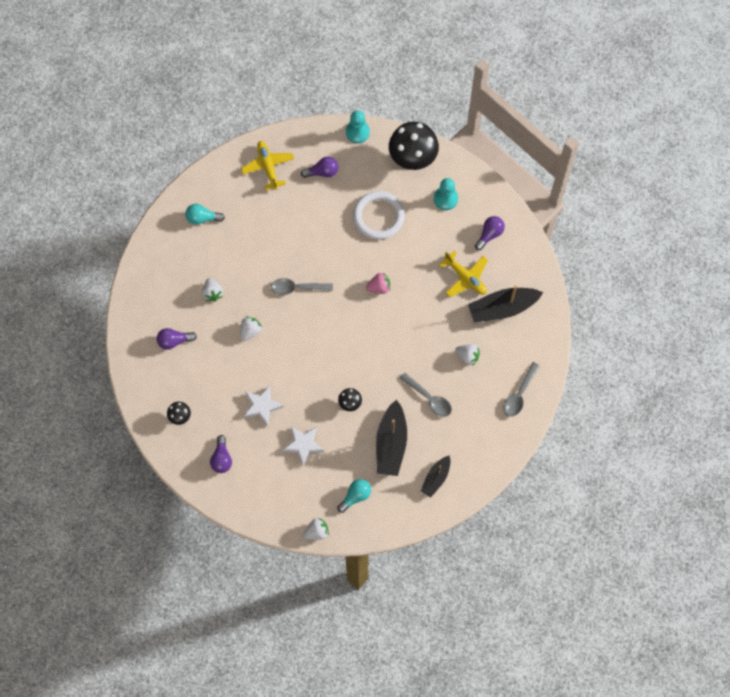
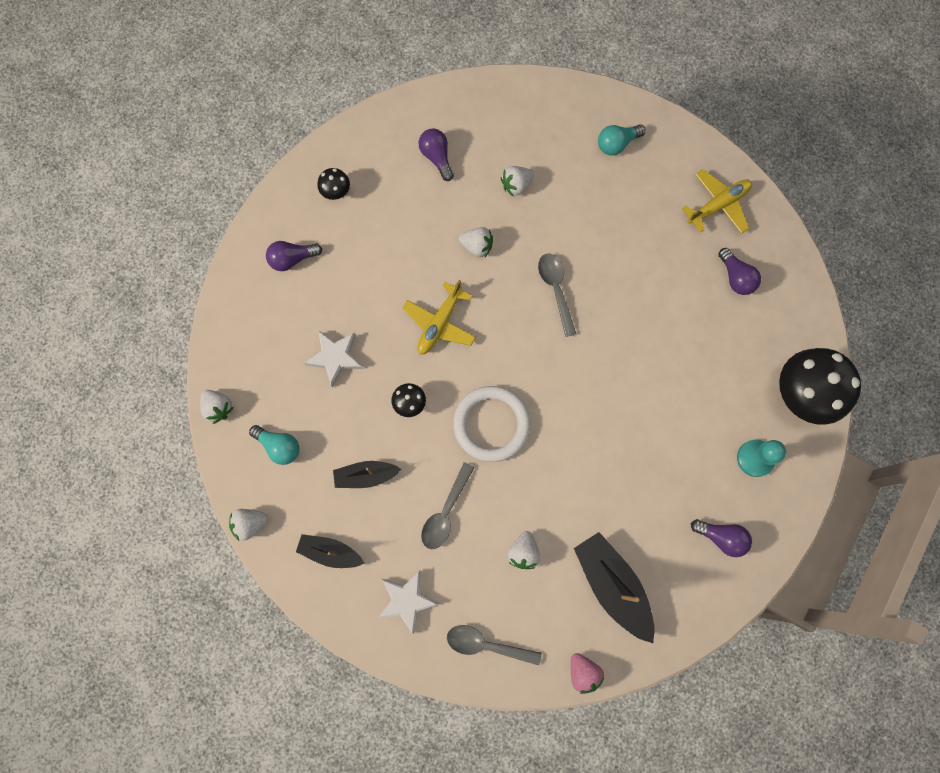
camera: 75 degrees right, 5 degrees up
turquoise light bulb [185,204,225,225] -> turquoise light bulb turned 105 degrees counterclockwise [598,124,646,155]
white star [244,385,284,426] -> white star moved to [378,570,439,634]
turquoise pawn [346,111,370,143] -> none
white ring [353,191,405,240] -> white ring moved to [453,386,530,462]
pink strawberry [366,273,390,294] -> pink strawberry moved to [571,653,604,694]
black boat [376,399,407,476] -> black boat [333,461,402,488], size x0.60
yellow plane [439,251,488,298] -> yellow plane moved to [402,280,476,355]
none -> white strawberry [229,509,268,541]

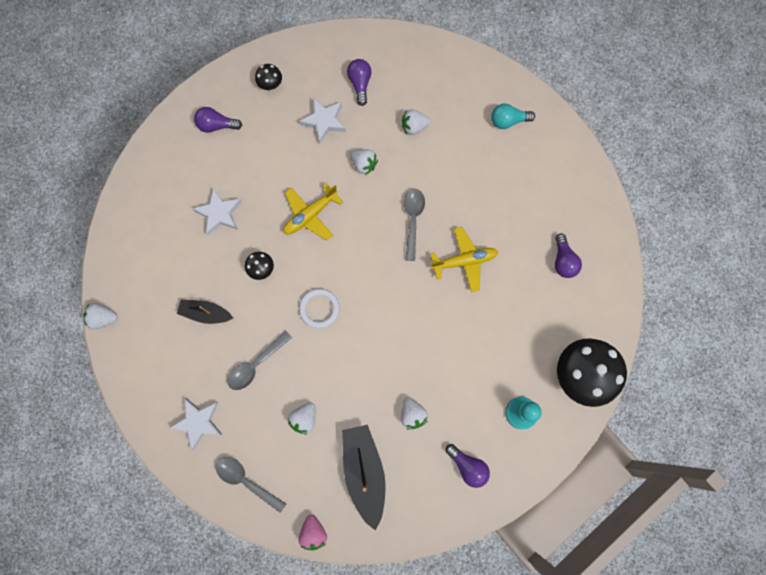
camera: 20 degrees right, 0 degrees up
white strawberry [200,390,234,424] -> white strawberry moved to [401,397,428,430]
turquoise light bulb [249,425,299,465] -> none
black boat [296,534,364,568] -> none
white ring [453,386,530,462] -> white ring [299,289,339,328], size x0.62
yellow plane [682,169,752,234] -> yellow plane moved to [430,227,498,292]
none -> white star [299,98,346,143]

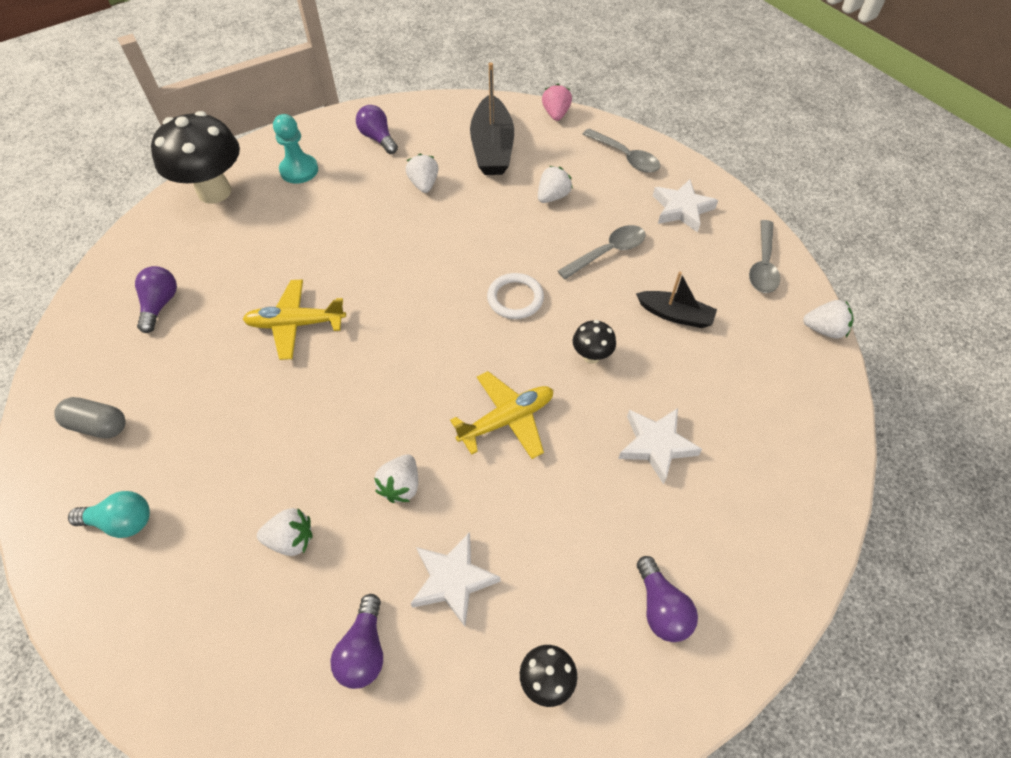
camera: 170 degrees left, 20 degrees down
purple light bulb [194,107,242,133] -> purple light bulb turned 60 degrees clockwise [637,556,698,642]
white strawberry [350,149,378,175] -> white strawberry turned 120 degrees counterclockwise [374,454,418,503]
grey spoon [404,189,425,261] -> grey spoon moved to [749,220,780,293]
none -> grey capsule [54,397,126,439]

